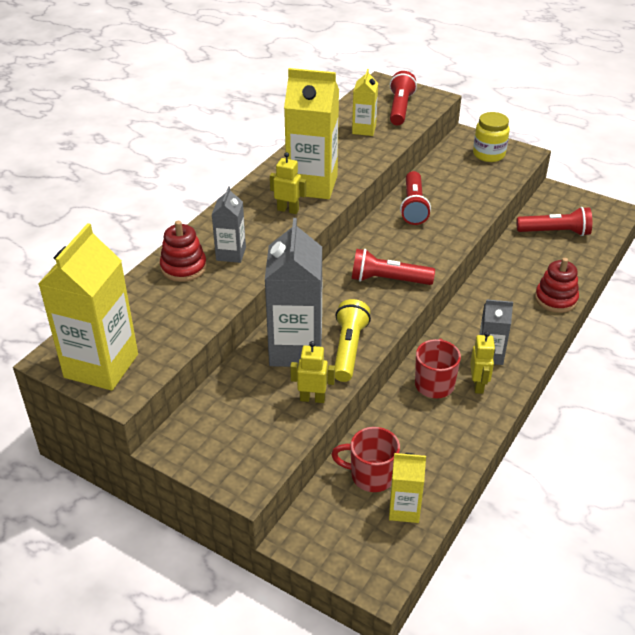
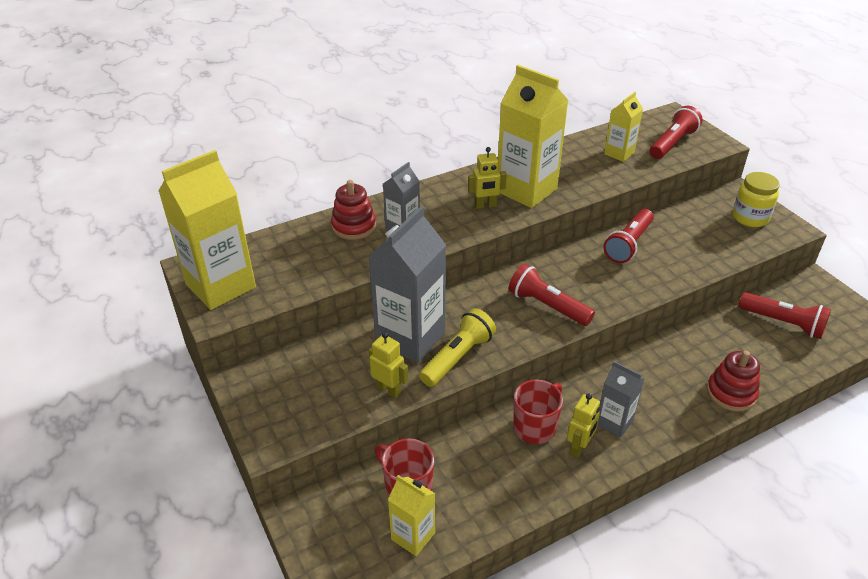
camera: 30 degrees right, 0 degrees up
yellow robot [270,152,306,214] -> yellow robot turned 120 degrees clockwise [468,147,507,209]

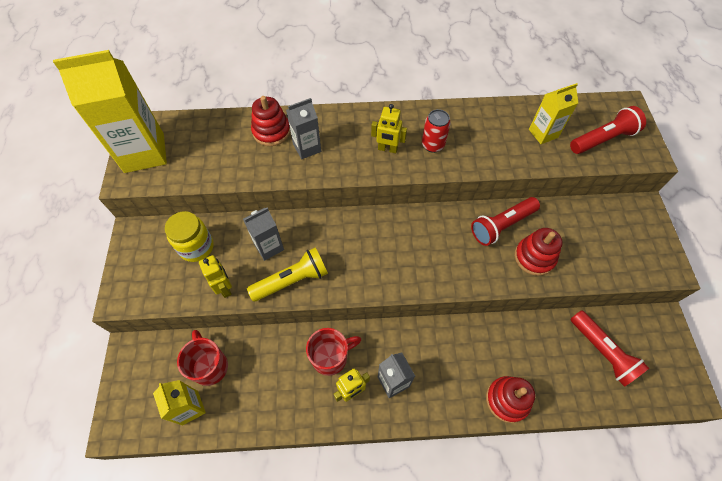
camera: 25 degrees right, 20 degrees up
grey carton [368,206,446,363] -> grey carton [243,207,284,261], size x0.53
yellow carton [498,65,569,208] -> red can [422,109,450,153]
red flashlight [509,264,595,326] -> none
yellow jar [733,172,780,227] -> yellow jar moved to [165,211,214,262]
none -> red stacking toy [515,228,563,276]

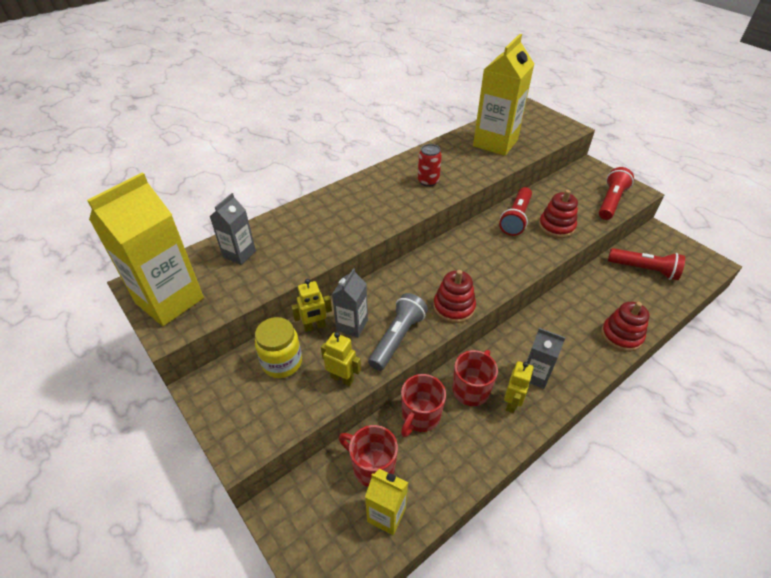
camera: 35 degrees left, 15 degrees down
yellow flashlight [247,248,328,302] -> grey flashlight [368,293,428,371]
red stacking toy [251,96,290,146] -> red stacking toy moved to [433,270,476,323]
grey carton [286,98,321,159] -> grey carton moved to [210,193,256,265]
yellow robot [371,104,407,153] -> yellow robot moved to [291,279,332,332]
yellow carton [529,83,578,144] -> yellow carton [473,34,534,156], size x1.88
red flashlight [570,106,646,154] -> red flashlight moved to [599,167,634,220]
none -> red mug [401,374,446,437]

